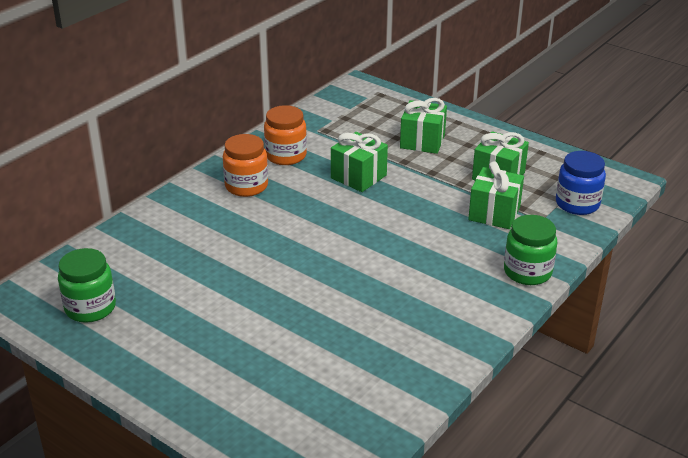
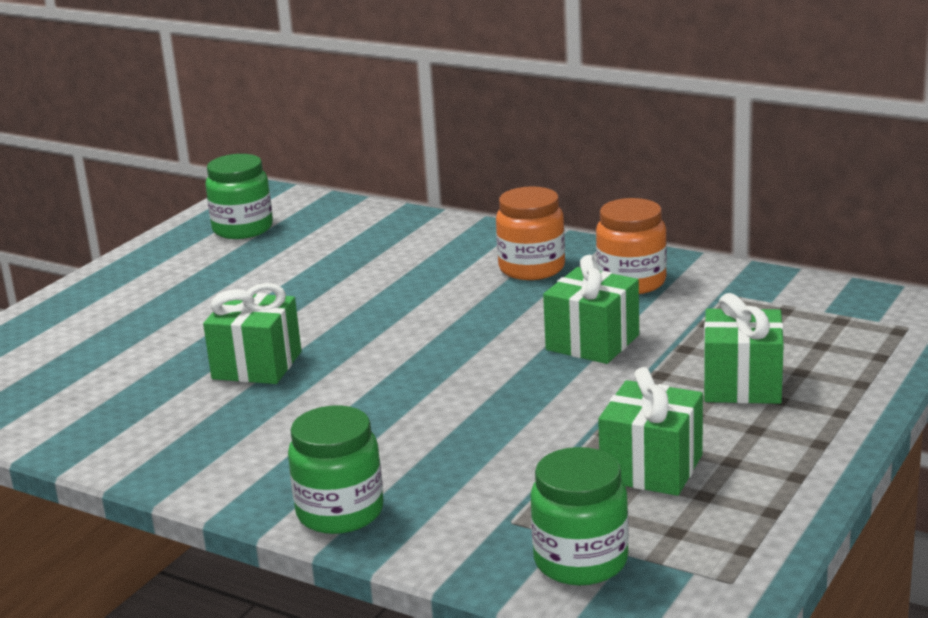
camera: 85 degrees right, 10 degrees down
green gift [468,161,524,229] -> green gift moved to [203,283,301,384]
blue jar [556,151,606,215] -> green jar [530,447,629,585]

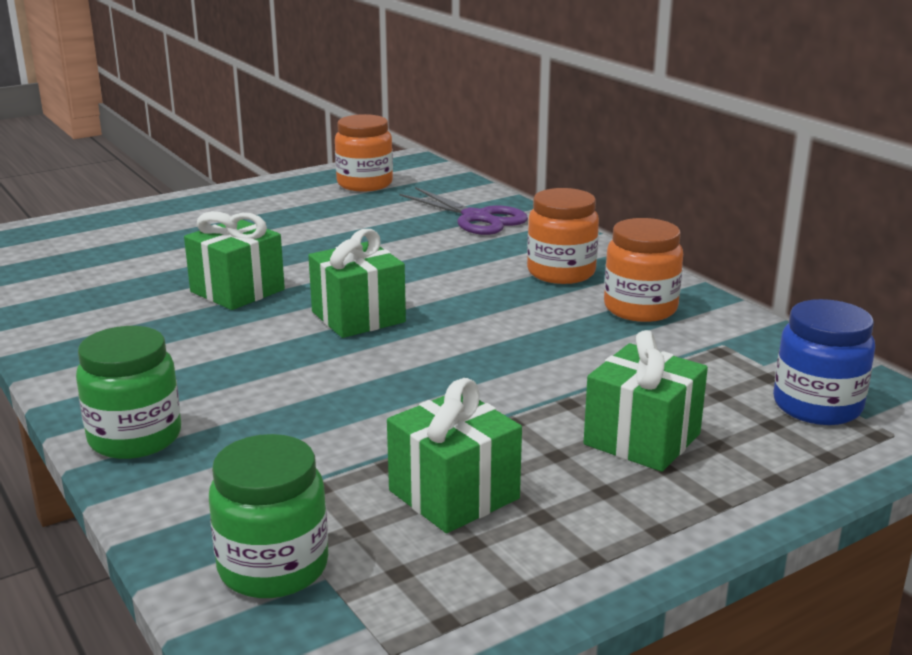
camera: 25 degrees right, 0 degrees up
green jar [205,154,273,239] -> orange jar [335,114,393,191]
green gift [543,255,639,364] -> green gift moved to [308,229,406,338]
none -> purple scissors [399,187,528,235]
none -> blue jar [773,299,875,425]

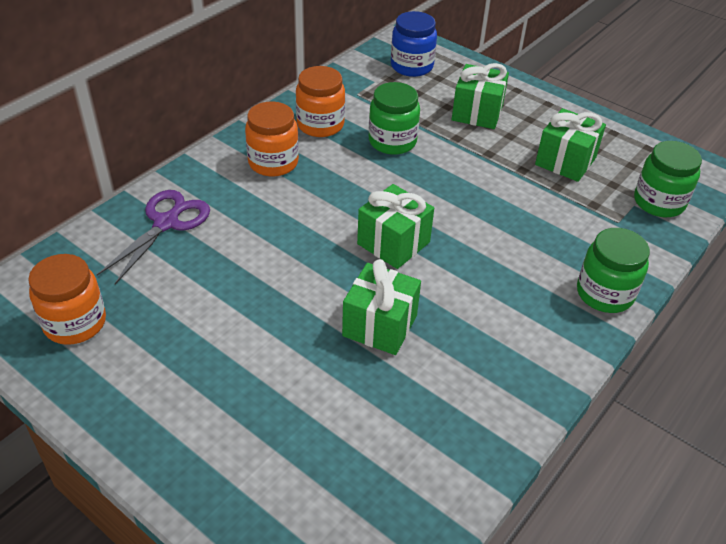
camera: 110 degrees left, 20 degrees up
none -> green jar [369,82,420,155]

